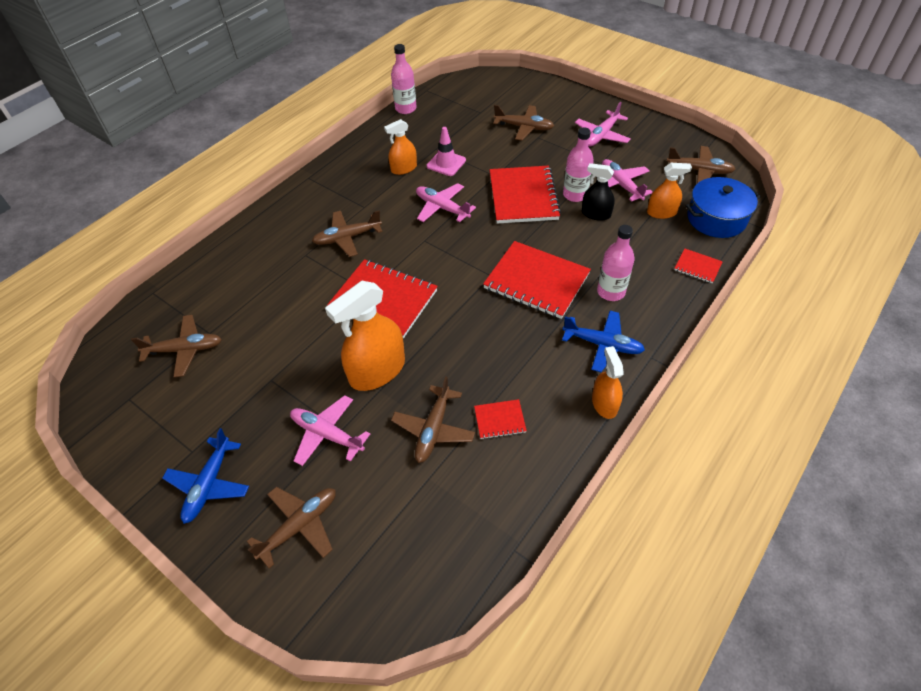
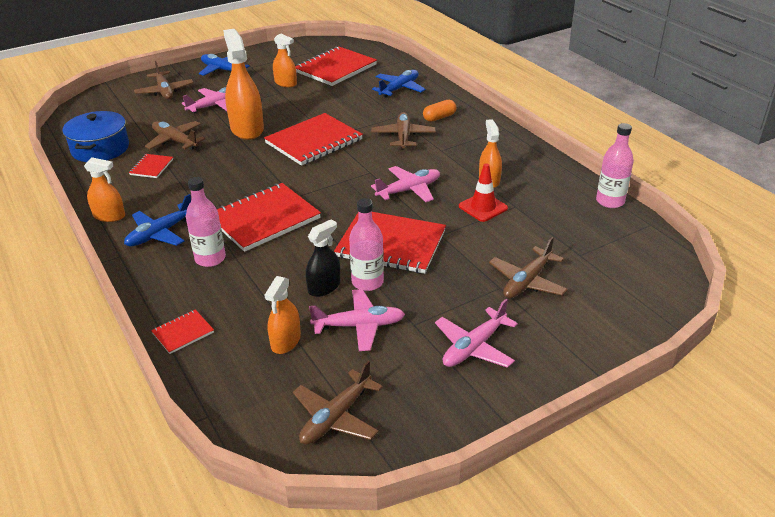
camera: 110 degrees right, 15 degrees down
brown plane [131,315,222,377] -> red notebook [295,47,377,86]
pink traffic cone [427,127,466,176] -> red traffic cone [459,163,508,222]
pink plane [575,102,631,146] -> pink plane turned 105 degrees counterclockwise [435,299,518,368]
blue pot [686,177,761,238] -> blue pot moved to [62,111,129,162]
none -> orange spray bottle [273,33,297,87]
none -> blue plane [372,70,426,98]
none -> orange capsule [423,100,456,122]

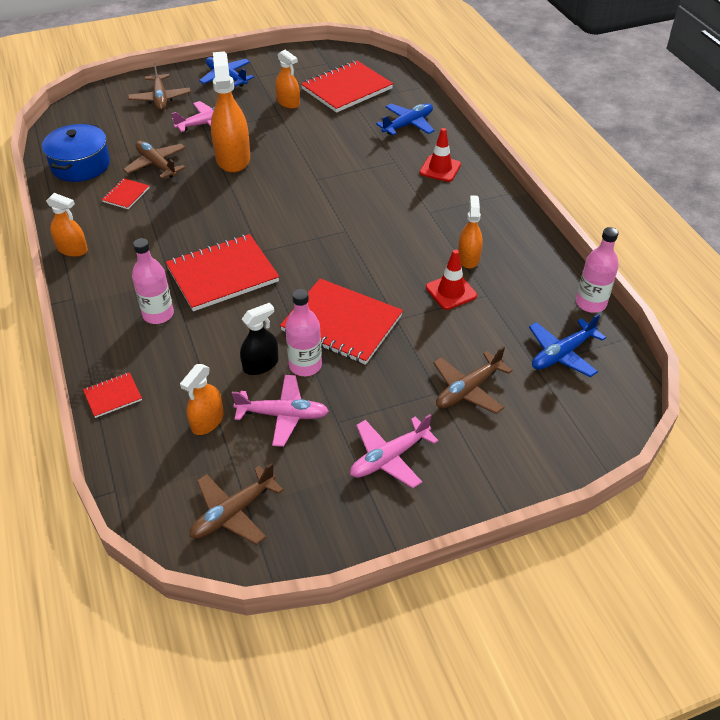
camera: 10 degrees right, 10 degrees up
blue plane [124,194,191,246] -> blue plane moved to [529,314,606,377]
red notebook [264,113,363,166] -> none
brown plane [371,112,436,150] -> none
pink plane [371,166,440,202] -> none
orange capsule [423,100,456,122] -> red traffic cone [420,128,461,182]

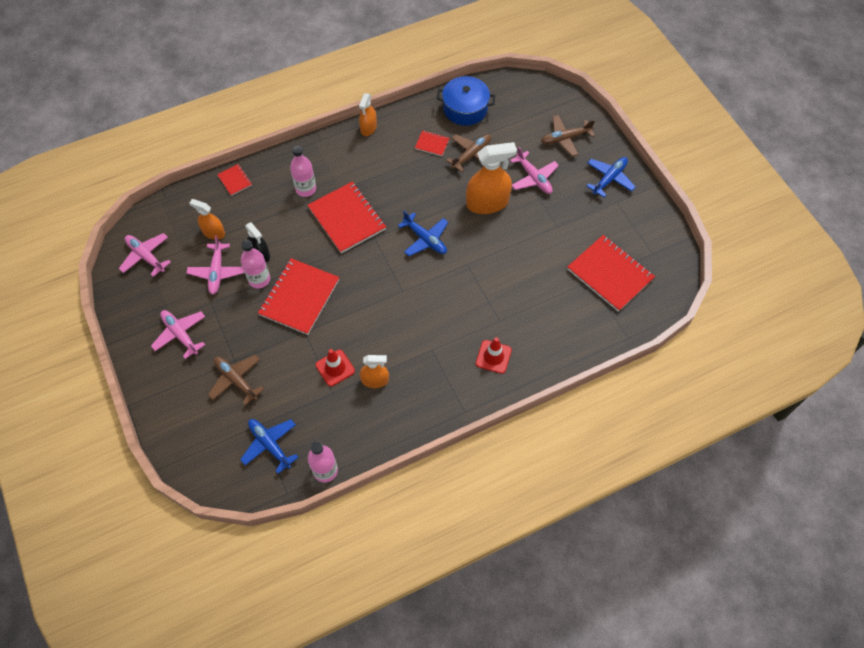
camera: 85 degrees right, 15 degrees up
brown plane [190,463,283,545] -> pink plane [119,233,171,277]
orange spray bottle [275,50,300,109] -> none
blue plane [376,103,435,135] -> blue plane moved to [398,211,448,256]

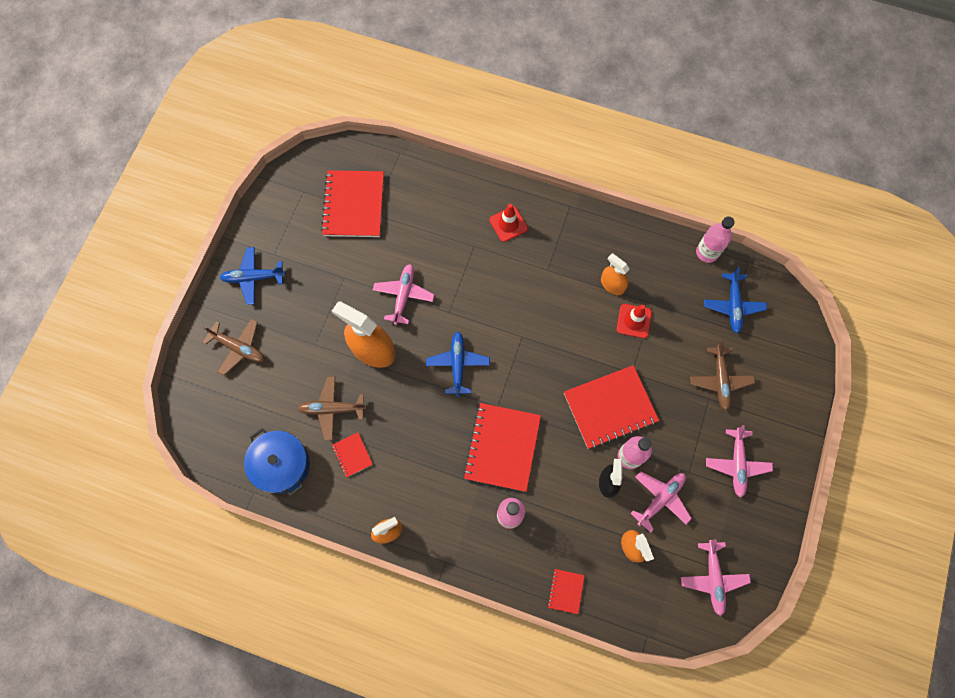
camera: 135 degrees left, 10 degrees up
pink plane [510,147,559,194] -> pink plane moved to [373,264,435,325]

